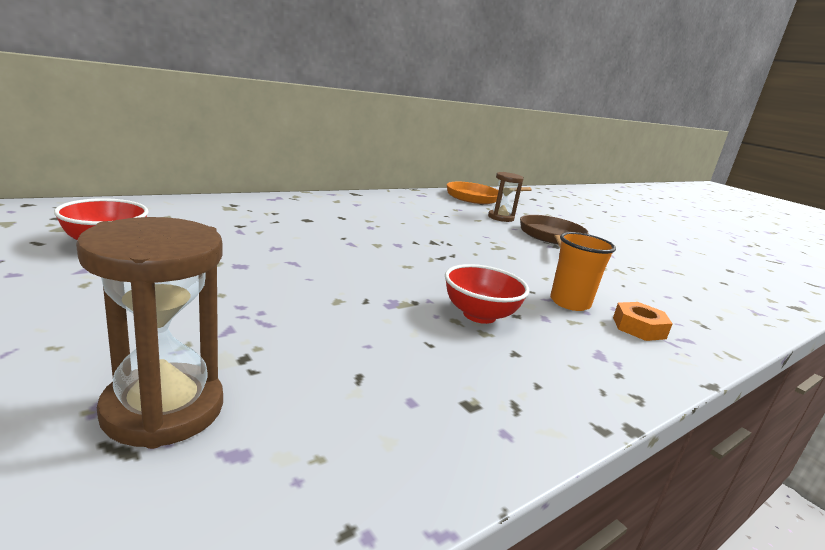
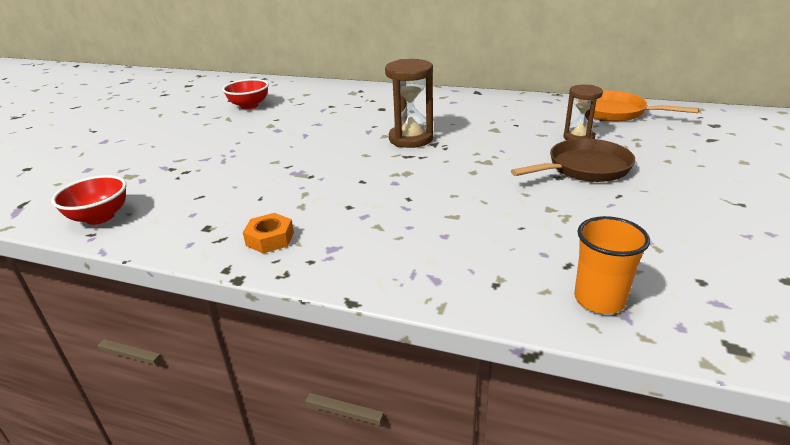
camera: 60 degrees right, 10 degrees up
brown hourglass [76,217,223,449] -> brown hourglass moved to [385,59,433,148]
red bowl [445,264,529,324] -> red bowl moved to [51,175,126,225]
orange cup [550,232,616,311] -> orange cup moved to [574,216,650,314]
orange nut [613,302,673,341] -> orange nut moved to [243,213,294,253]

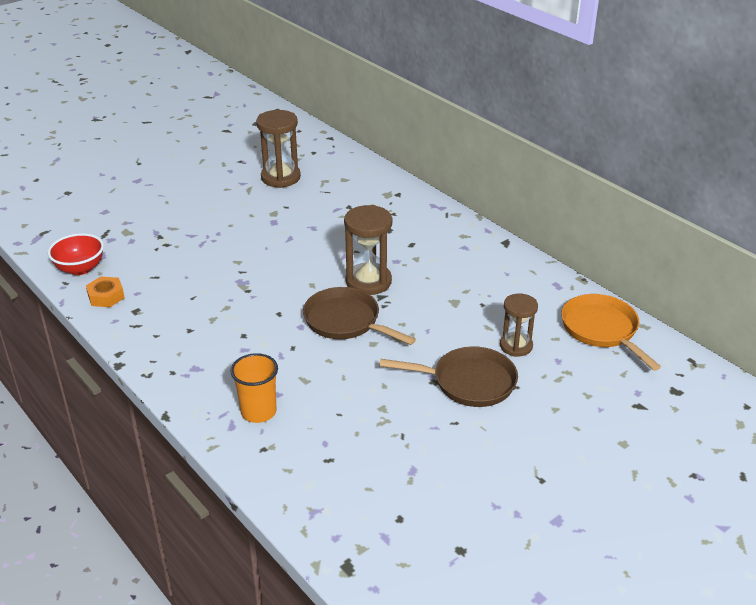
camera: 30 degrees right, 5 degrees up
red bowl [222,79,269,109] -> brown hourglass [256,110,301,188]
orange nut [243,213,294,253] -> orange nut moved to [86,277,125,307]
orange cup [574,216,650,314] -> orange cup moved to [230,353,278,423]
none -> brown pan [303,287,416,345]

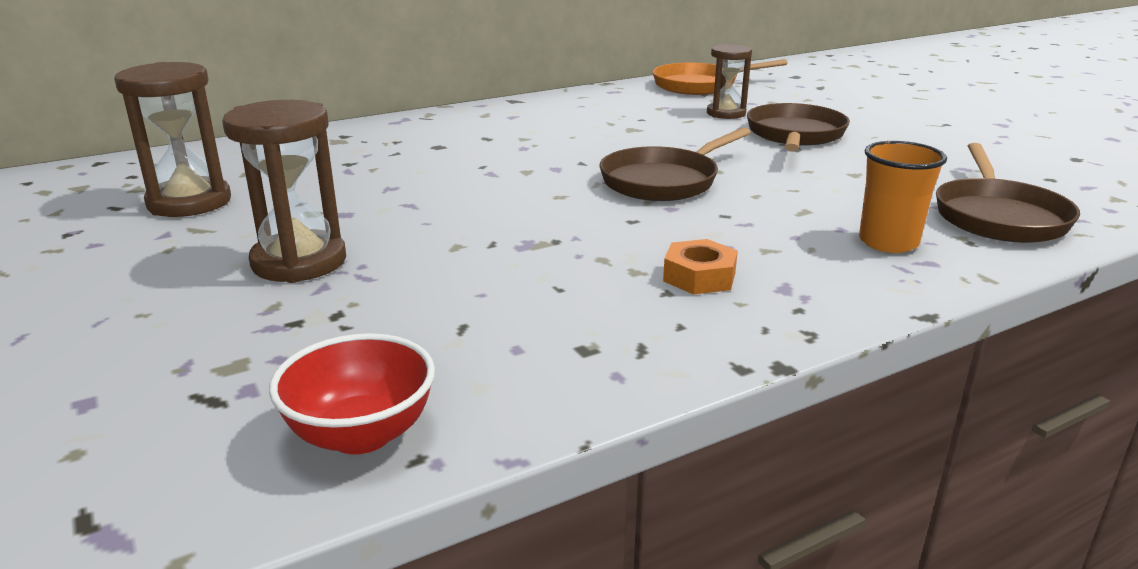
camera: 80 degrees left, 10 degrees down
orange nut [86,277,125,307] -> orange nut moved to [663,239,738,295]
brown hourglass [344,205,392,295] -> brown hourglass moved to [222,100,346,283]
none -> brown pan [936,143,1080,243]

